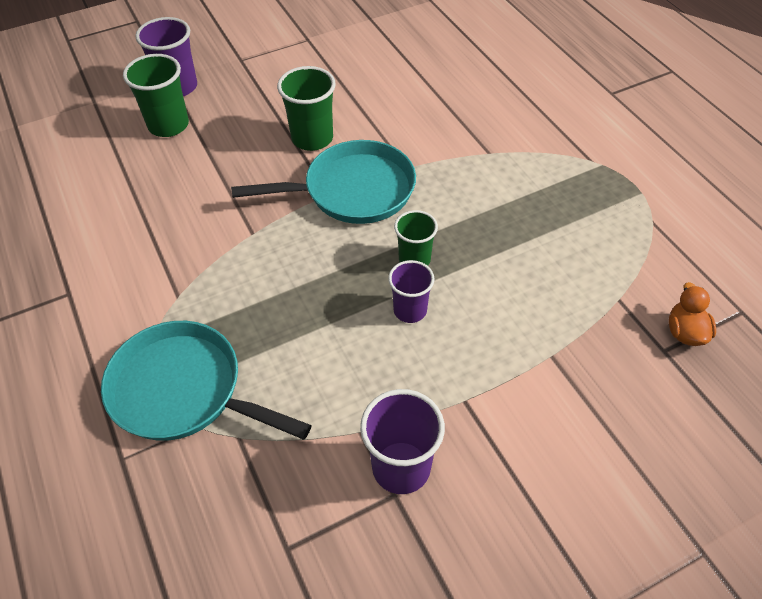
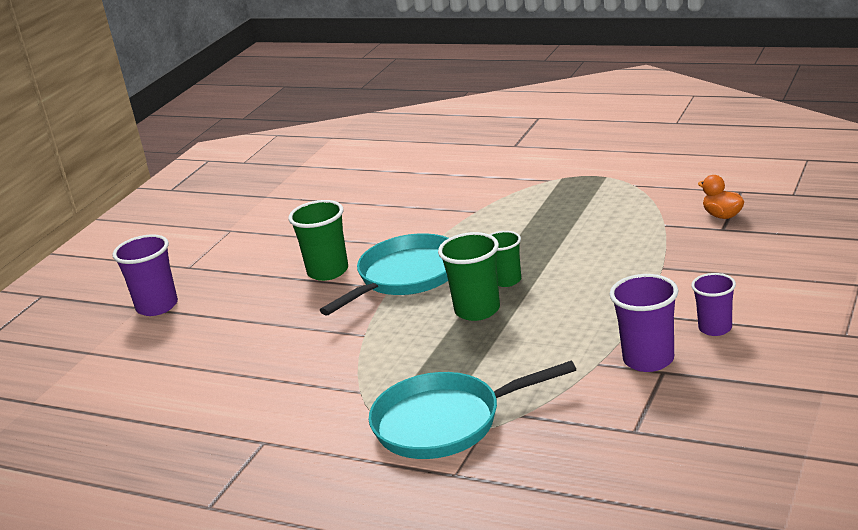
camera: 35 degrees left, 25 degrees down
green cup [123,54,189,137] -> green cup moved to [438,232,500,321]
purple cup [388,260,435,323] -> purple cup moved to [691,273,736,336]

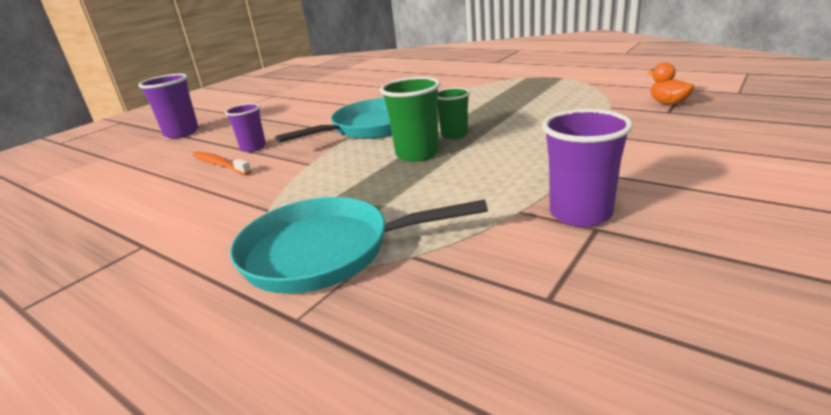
camera: 10 degrees right, 0 degrees up
green cup [288,200,348,281] -> none
purple cup [691,273,736,336] -> purple cup moved to [225,103,266,152]
none -> orange toothbrush [192,151,252,175]

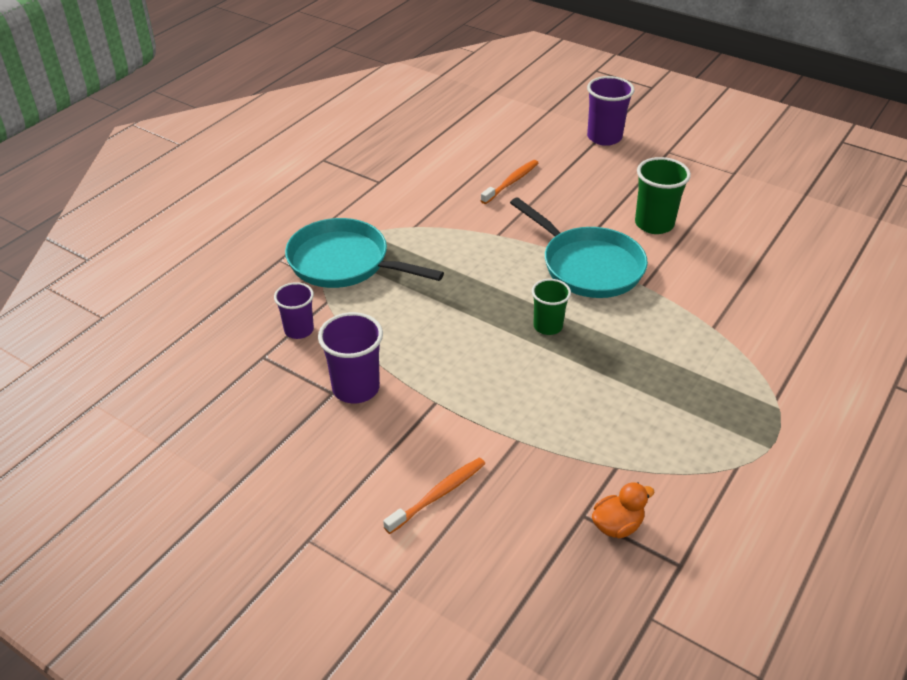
camera: 85 degrees right, 15 degrees up
purple cup [225,103,266,152] -> purple cup moved to [274,282,314,339]
turquoise pan [230,197,488,294] -> turquoise pan turned 60 degrees counterclockwise [285,218,444,288]
green cup [380,77,440,162] -> green cup moved to [635,157,691,234]
none -> orange toothbrush [383,457,485,534]

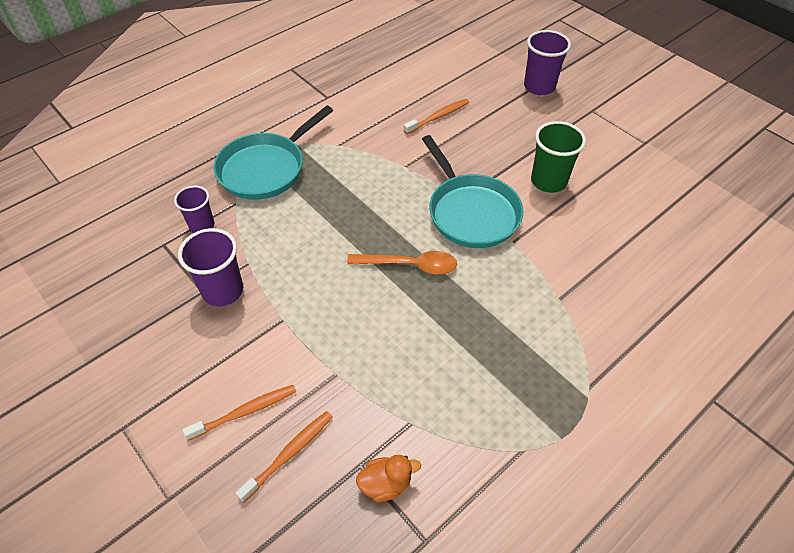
camera: 15 degrees right, 10 degrees up
turquoise pan [285,218,444,288] -> turquoise pan turned 90 degrees counterclockwise [213,106,333,200]
green cup [532,279,571,335] -> orange spoon [347,251,457,274]
none -> orange toothbrush [236,411,333,502]

